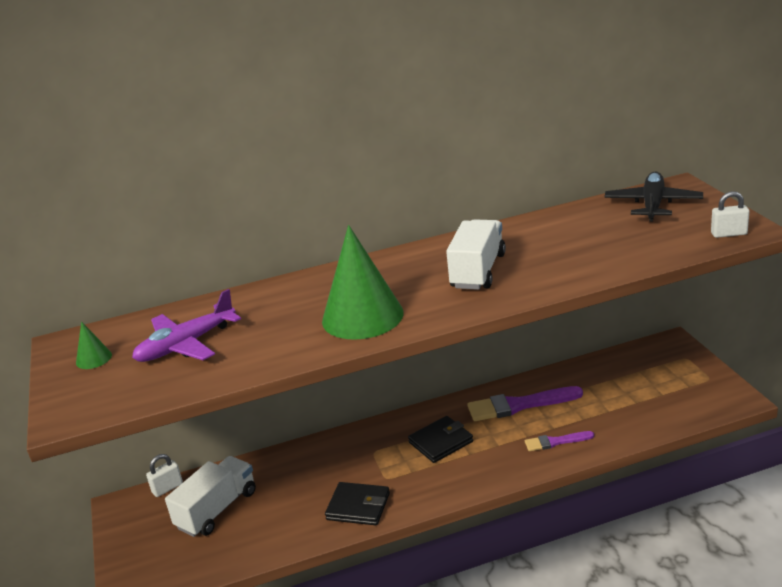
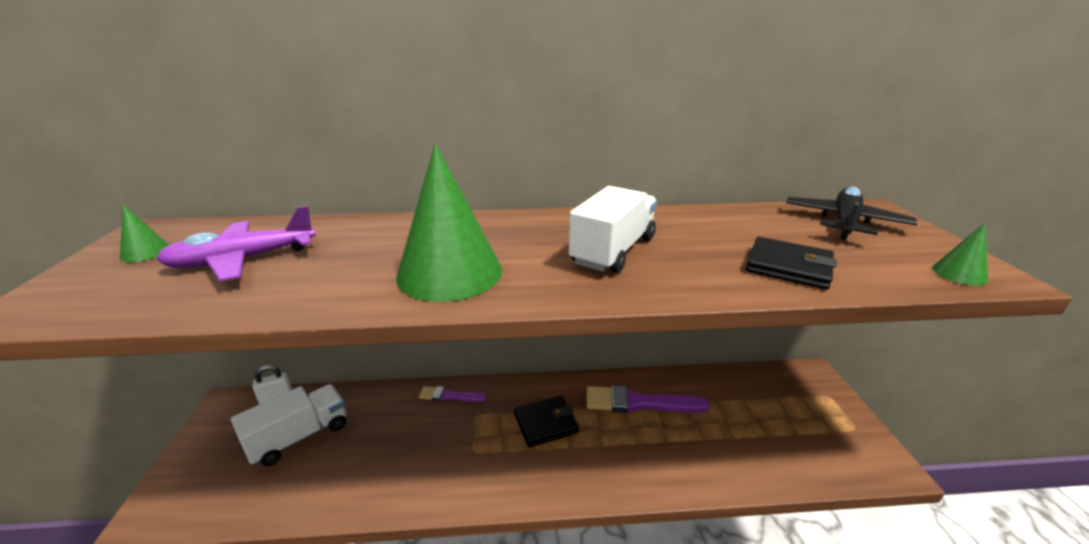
camera: 10 degrees right, 0 degrees up
black wallet [325,482,390,525] -> black wallet moved to [746,237,837,290]
purple brush [525,431,594,451] -> purple brush moved to [419,386,487,402]
white padlock [711,191,749,238] -> green cone [932,223,988,286]

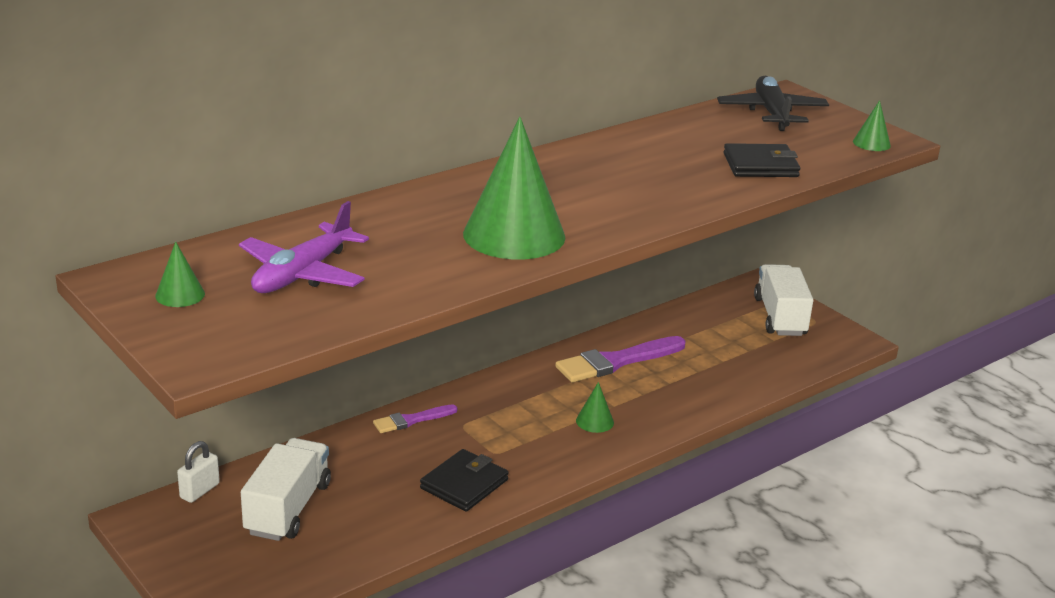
camera: 35 degrees left, 0 degrees up
black wallet [514,395,579,447] -> black wallet moved to [420,449,509,512]
white truck [569,186,657,273] -> white truck moved to [754,264,813,336]
none -> green cone [576,382,614,433]

